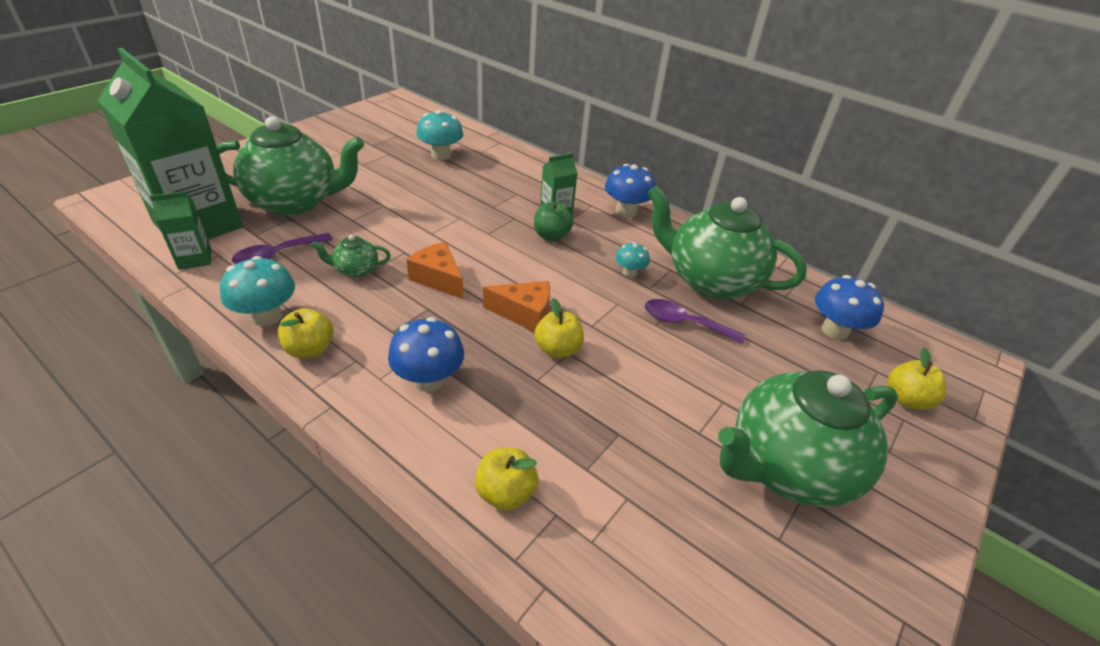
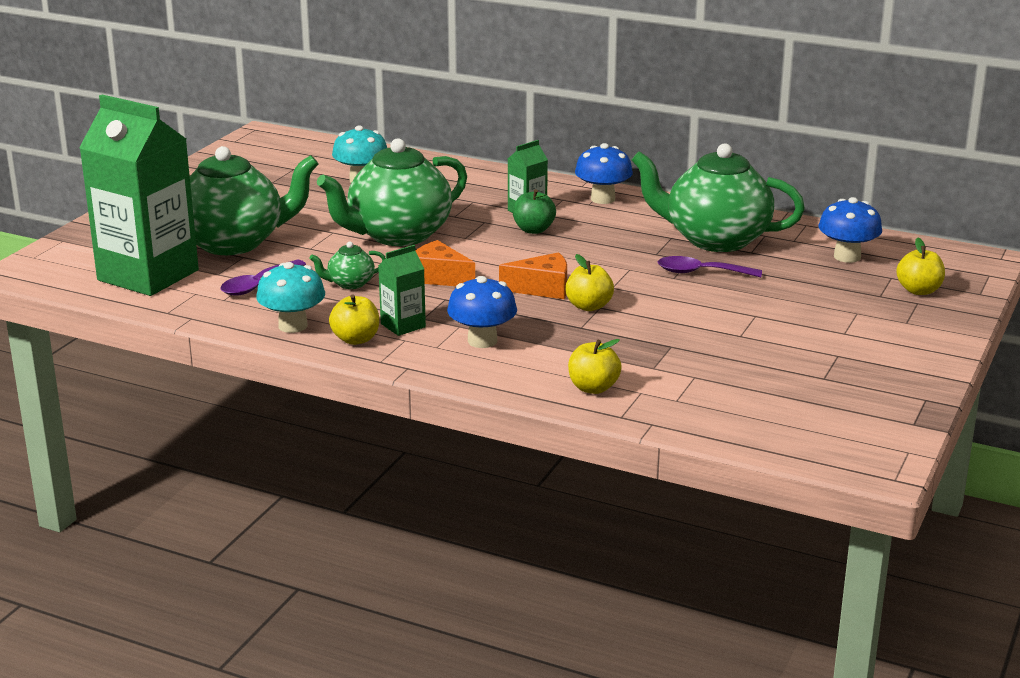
camera: 10 degrees left, 15 degrees down
green carton [150,191,211,270] -> green carton moved to [378,245,426,336]
turquoise mushroom [615,242,650,278] -> none
green teapot [718,370,898,507] -> green teapot moved to [317,138,467,246]

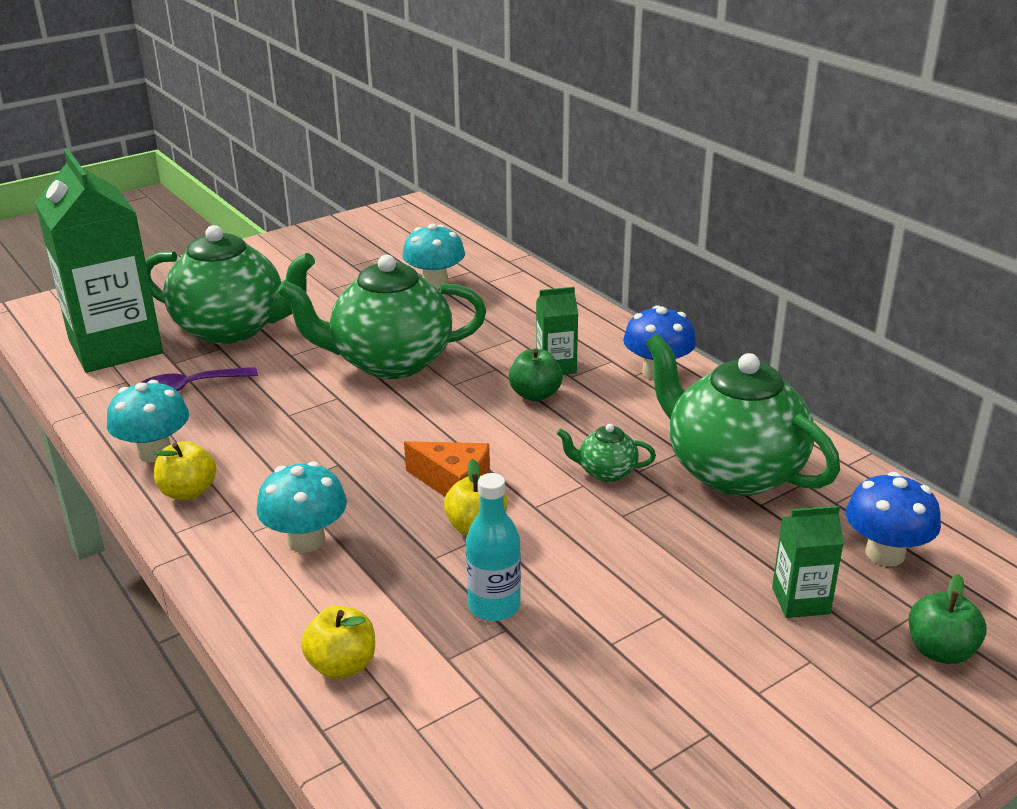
camera: 30 degrees right, 5 degrees up
green teapot [309,242,386,289] -> green teapot moved to [557,424,656,482]
green carton [378,245,426,336] -> green carton moved to [772,506,844,618]
orange cheese [416,240,475,286] -> none
blue mushroom [447,276,517,348] -> turquoise mushroom [256,461,347,553]
purple spoon [658,256,762,277] -> none
yellow apple [896,238,945,295] -> green apple [909,574,987,664]
none -> turquoise bottle [466,473,521,621]

